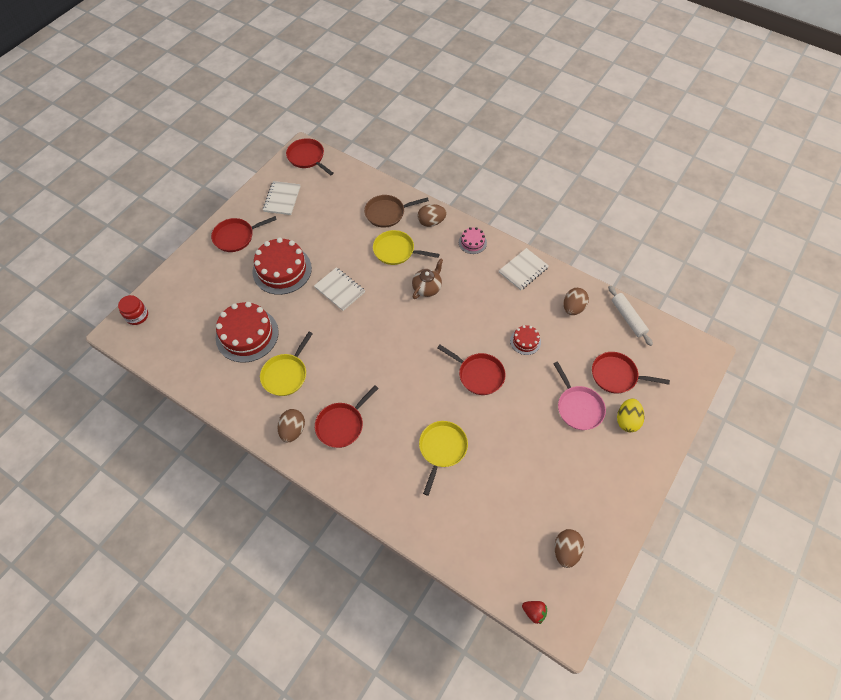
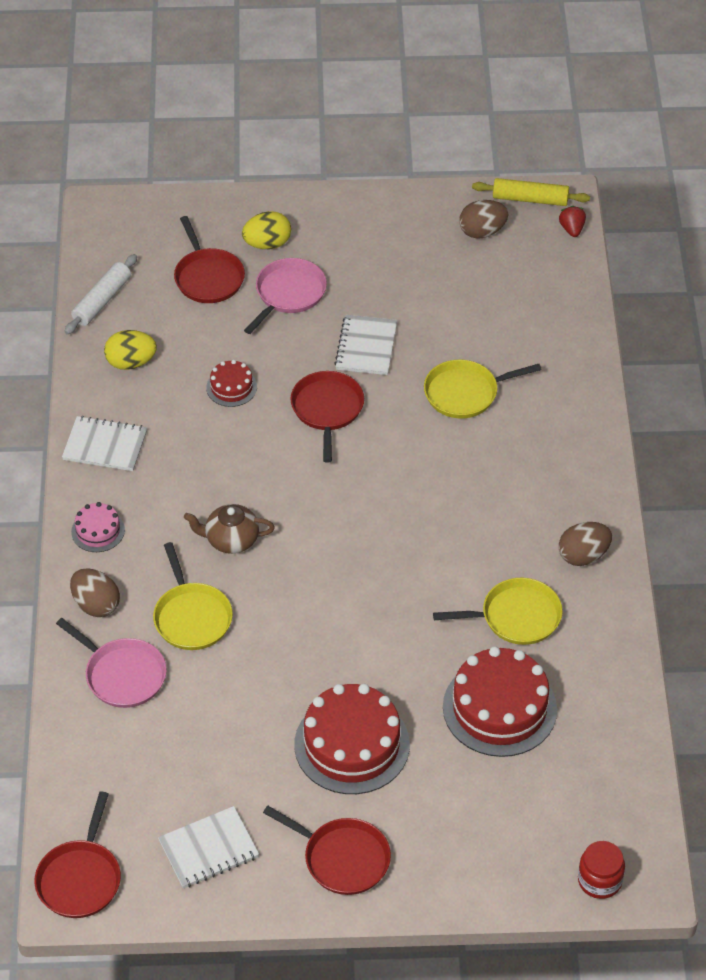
camera: 125 degrees left, 10 degrees down
white notebook [314,267,365,311] -> white notebook moved to [334,315,397,375]
red pan [315,385,379,448] -> none
brown pan [364,195,429,228] -> pink pan [56,618,167,708]
brown egg [564,288,589,315] -> yellow egg [104,330,157,370]
none -> yellow rolling pin [472,178,590,206]

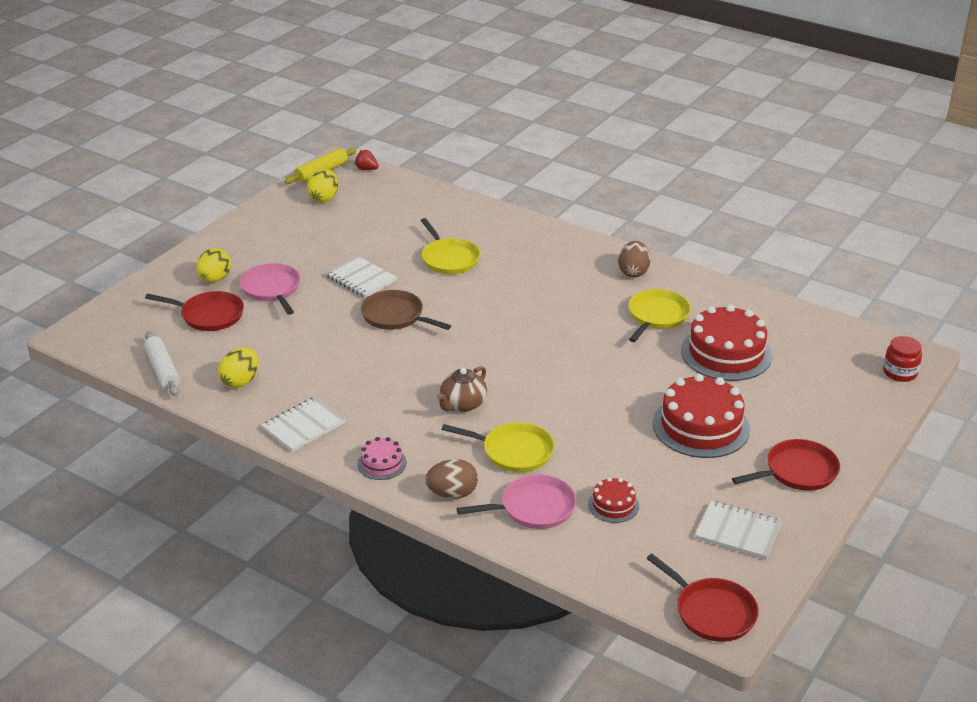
camera: 55 degrees left, 15 degrees down
white notebook [158,806,259,888] -> white notebook turned 75 degrees counterclockwise [695,501,782,560]
red cake [206,360,257,407] -> red cake moved to [588,477,639,523]
red pan [290,371,364,463] -> brown pan [361,290,451,330]
yellow pan [424,360,542,418] -> yellow pan turned 45 degrees counterclockwise [421,218,481,274]
brown egg [459,200,508,239] -> yellow egg [307,169,338,203]

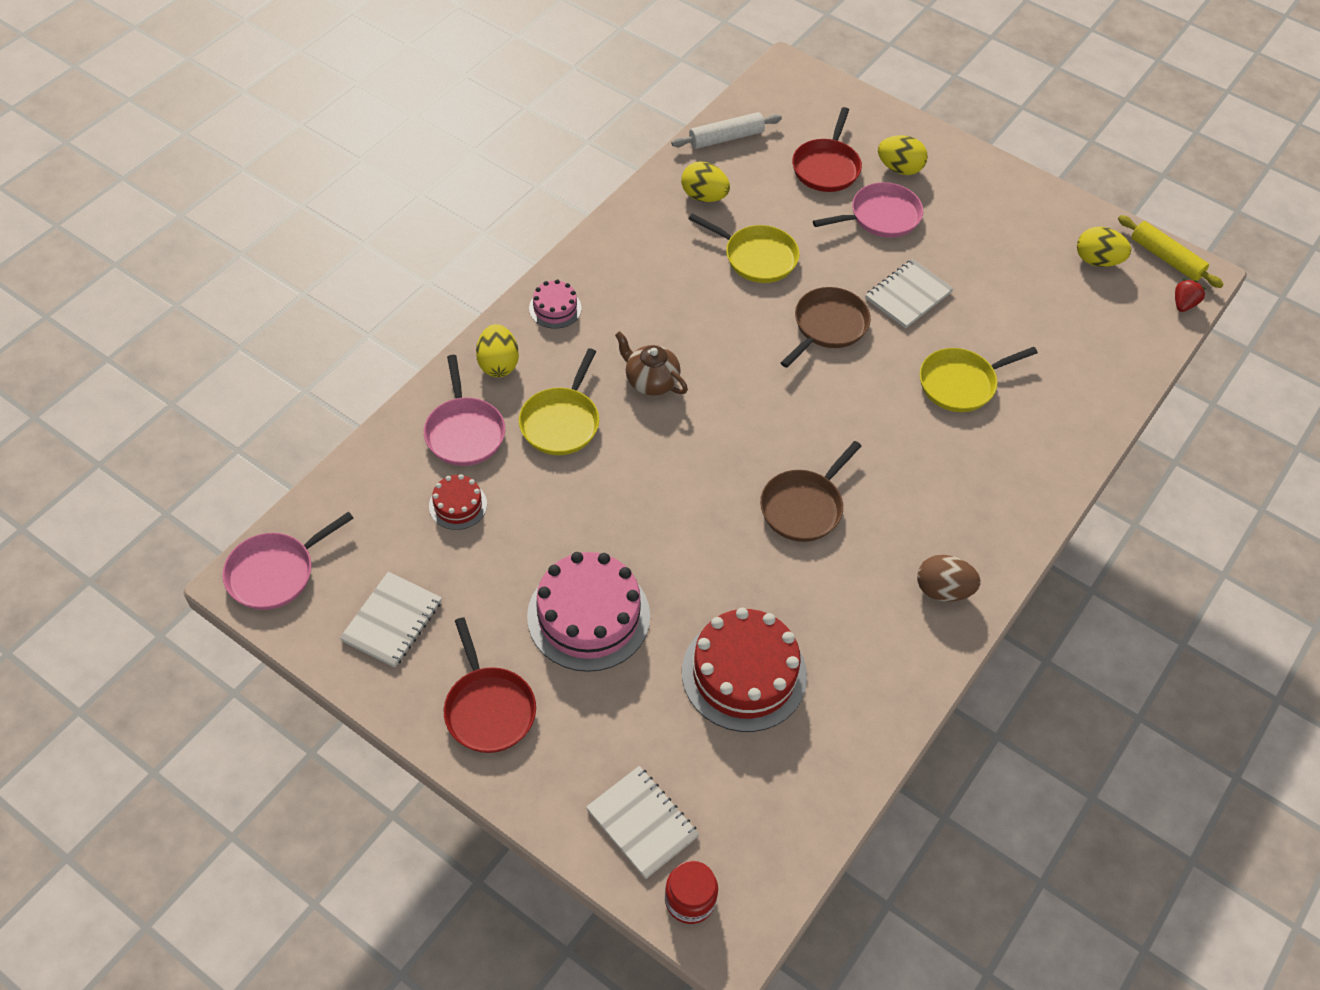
camera: 90 degrees right, 20 degrees up
white notebook [261,397,346,452] -> white notebook moved to [586,766,699,879]
brown egg [425,459,478,499] -> yellow egg [476,324,519,377]
yellow pan [628,289,691,342] -> yellow pan moved to [689,213,800,283]
red pan [646,554,759,642] -> pink pan [222,512,353,610]
red cake [653,374,750,458] -> pink cake [527,552,650,672]
none -> brown pan [760,441,861,542]

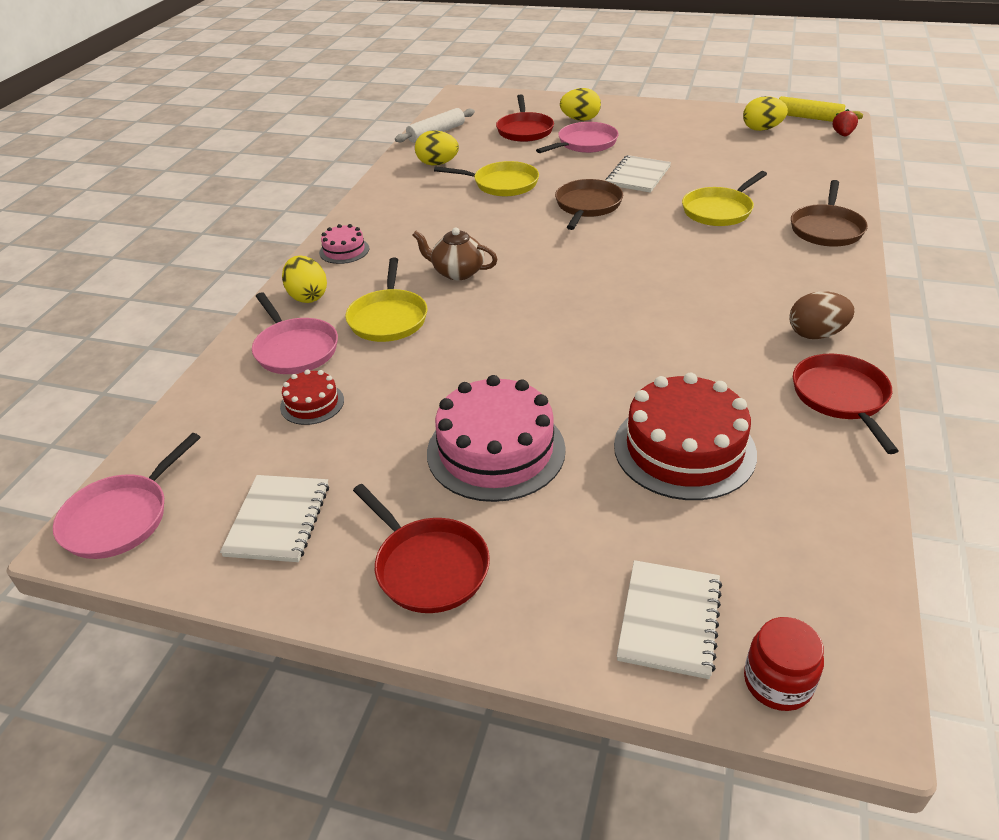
camera: 15 degrees left, 15 degrees down
white notebook [586,766,699,879] -> white notebook turned 75 degrees clockwise [617,560,722,679]
brown pan [760,441,861,542] -> brown pan moved to [791,180,868,246]
none -> red pan [793,354,898,454]

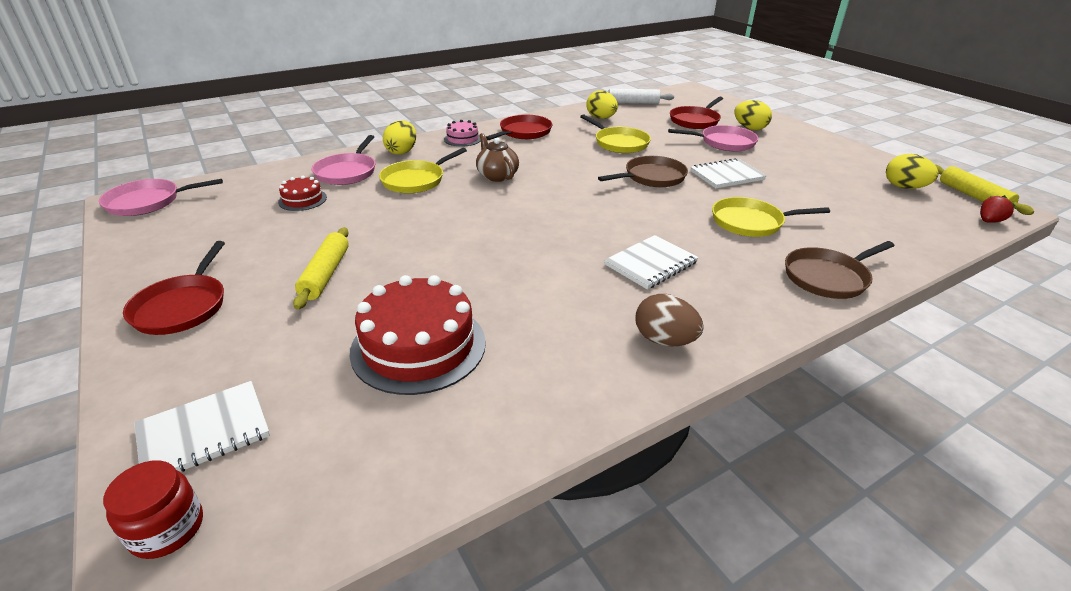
camera: 40 degrees right, 5 degrees down
white notebook [220,475,329,562] -> white notebook moved to [604,235,699,289]
pink cake [427,375,566,502] -> yellow rolling pin [293,227,349,310]
red pan [793,354,898,454] -> red pan moved to [486,114,552,140]

